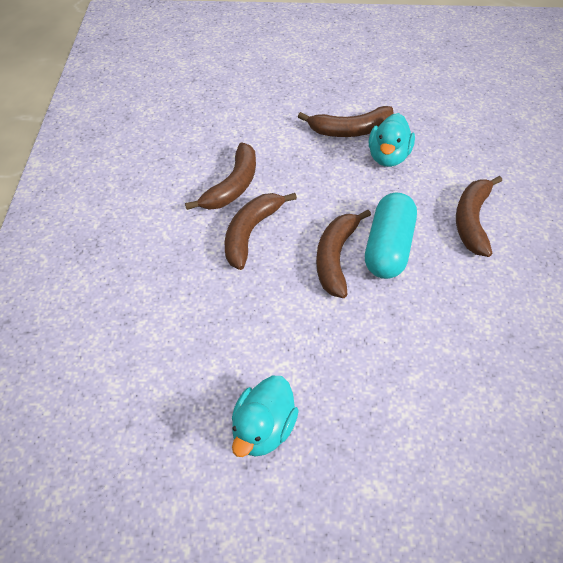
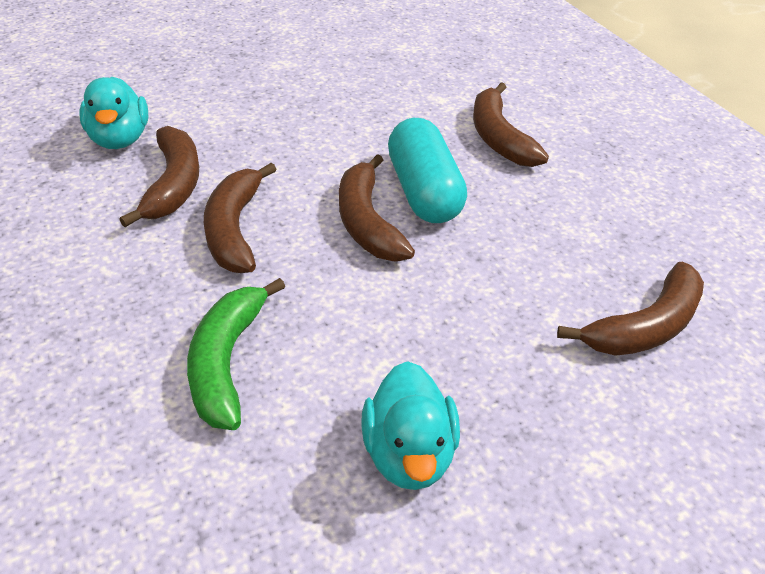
camera: 30 degrees left, 10 degrees down
brown banana [298,106,394,137] -> brown banana moved to [557,262,704,356]
turquoise duck [369,113,415,167] -> turquoise duck moved to [79,77,148,149]
none -> green banana [187,278,285,430]

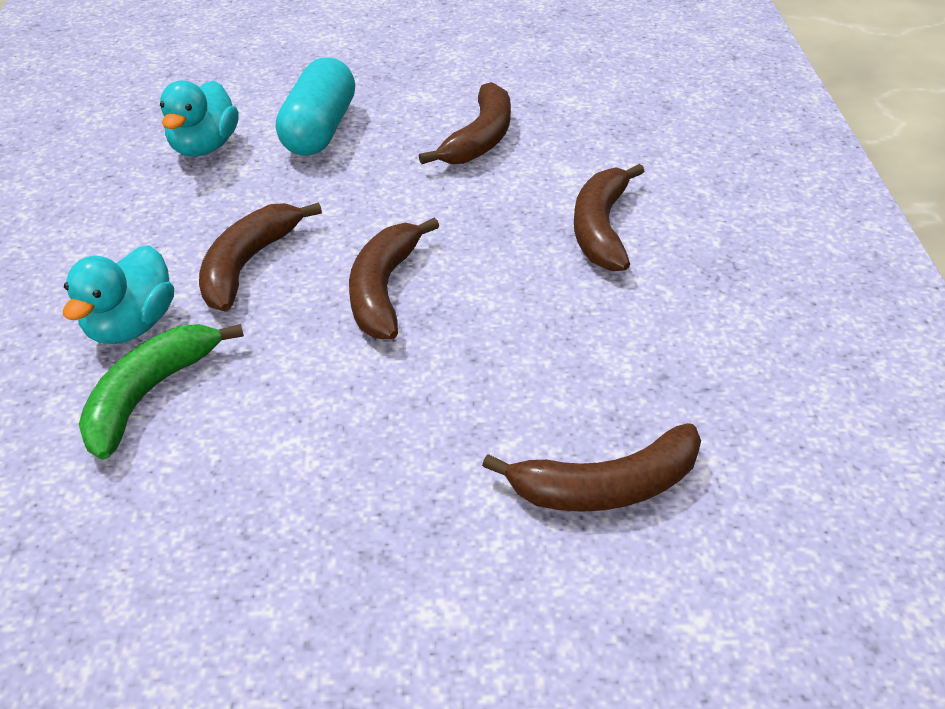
camera: 25 degrees right, 0 degrees up
brown banana [119,126,199,227] -> brown banana moved to [419,82,511,164]
turquoise duck [361,361,460,490] -> turquoise duck moved to [63,245,174,344]
turquoise capsule [388,118,467,223] -> turquoise capsule moved to [276,58,355,156]

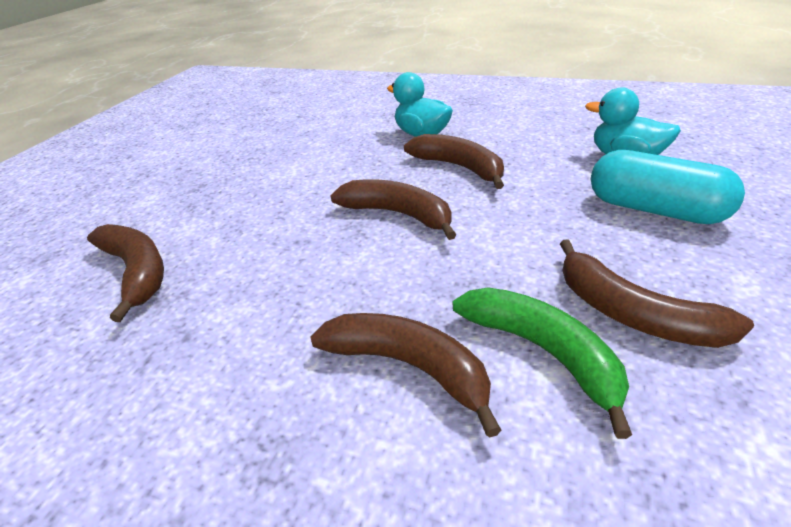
camera: 115 degrees right, 5 degrees down
green banana [79,324,244,460] -> green banana moved to [453,287,632,439]
brown banana [482,423,701,512] -> brown banana turned 135 degrees clockwise [87,224,164,322]

